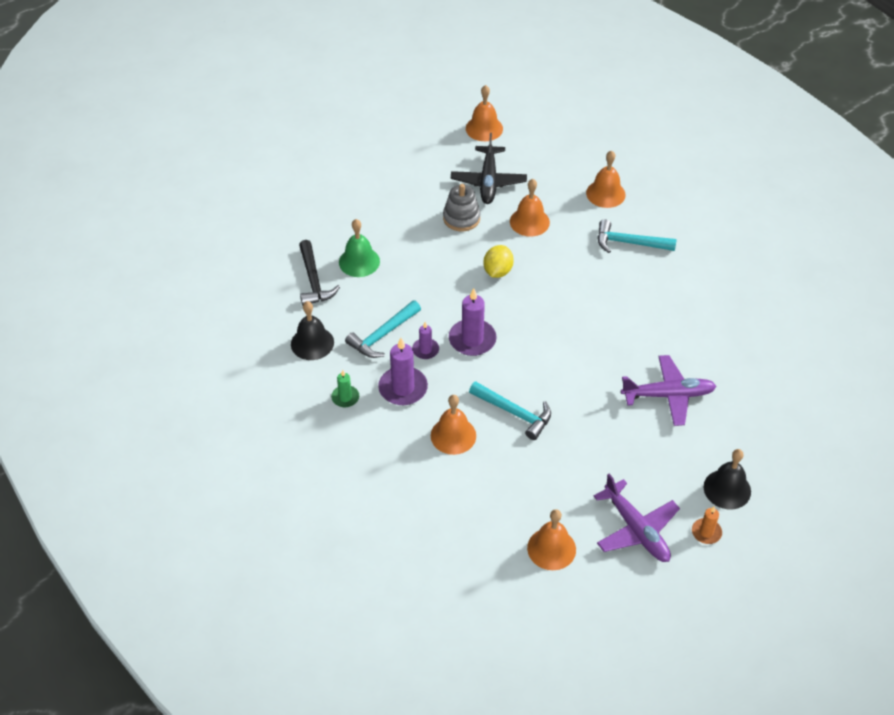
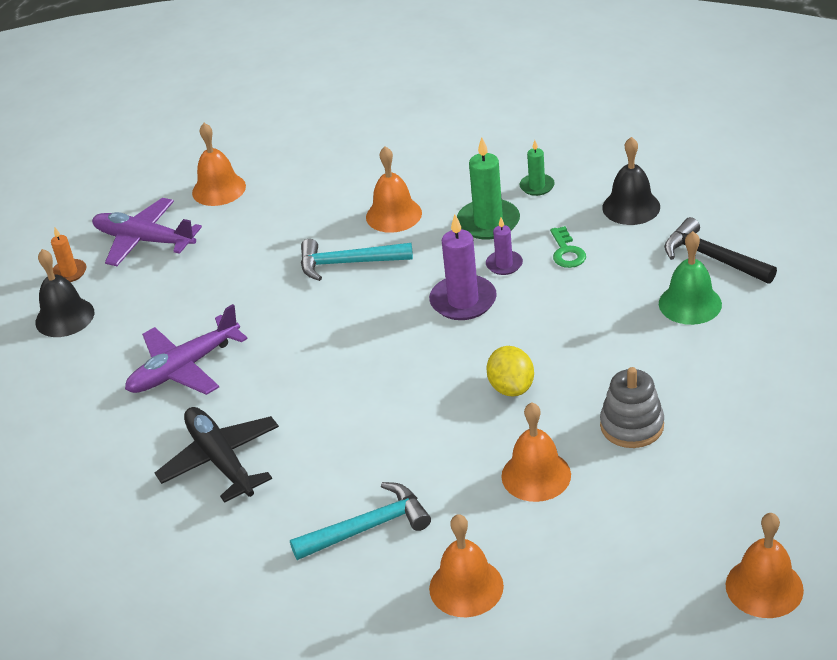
camera: 150 degrees right, 10 degrees down
turquoise hammer [345,300,421,358] -> green key [550,226,586,268]
purple candle [378,338,428,405] -> green candle [457,137,520,240]
black plane [451,133,527,204] -> black plane moved to [155,407,279,503]

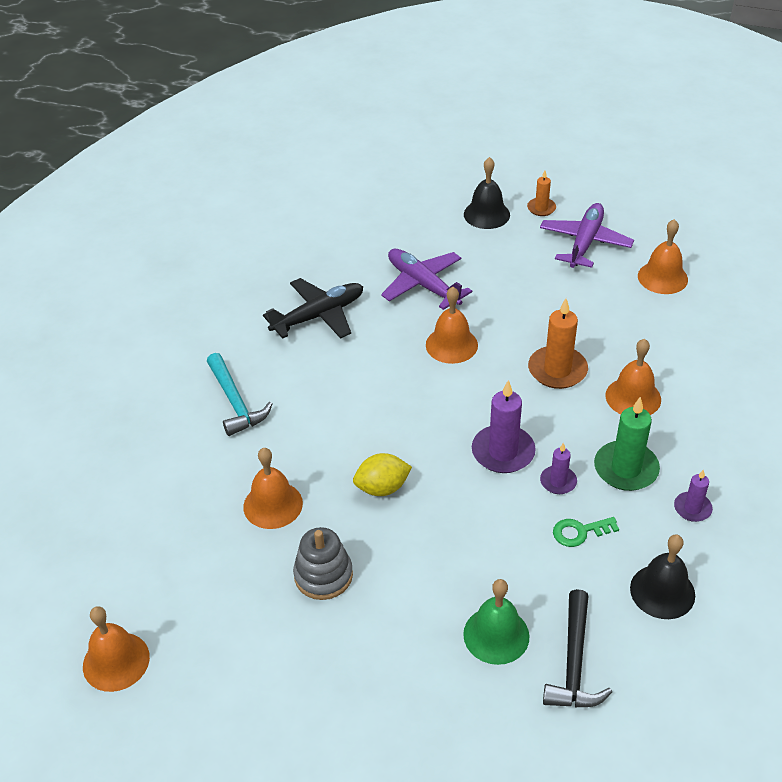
camera: 85 degrees right, 5 degrees up
turquoise hammer [301,239,413,281] -> orange candle [528,298,588,389]
orange bell [429,514,504,617] -> orange bell moved to [426,287,478,364]
green candle [520,140,555,196] -> purple candle [674,469,713,522]
black hammer [664,217,777,284] -> black hammer turned 150 degrees clockwise [543,589,612,707]

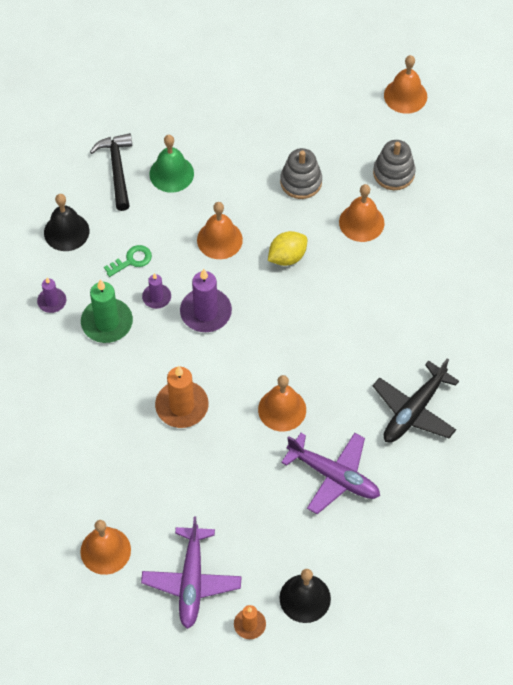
camera: 160 degrees right, 15 degrees up
turquoise hammer [207,353,272,436] -> none
orange bell [606,339,661,415] -> orange bell moved to [197,202,243,259]
none -> grey stacking toy [373,140,416,190]

